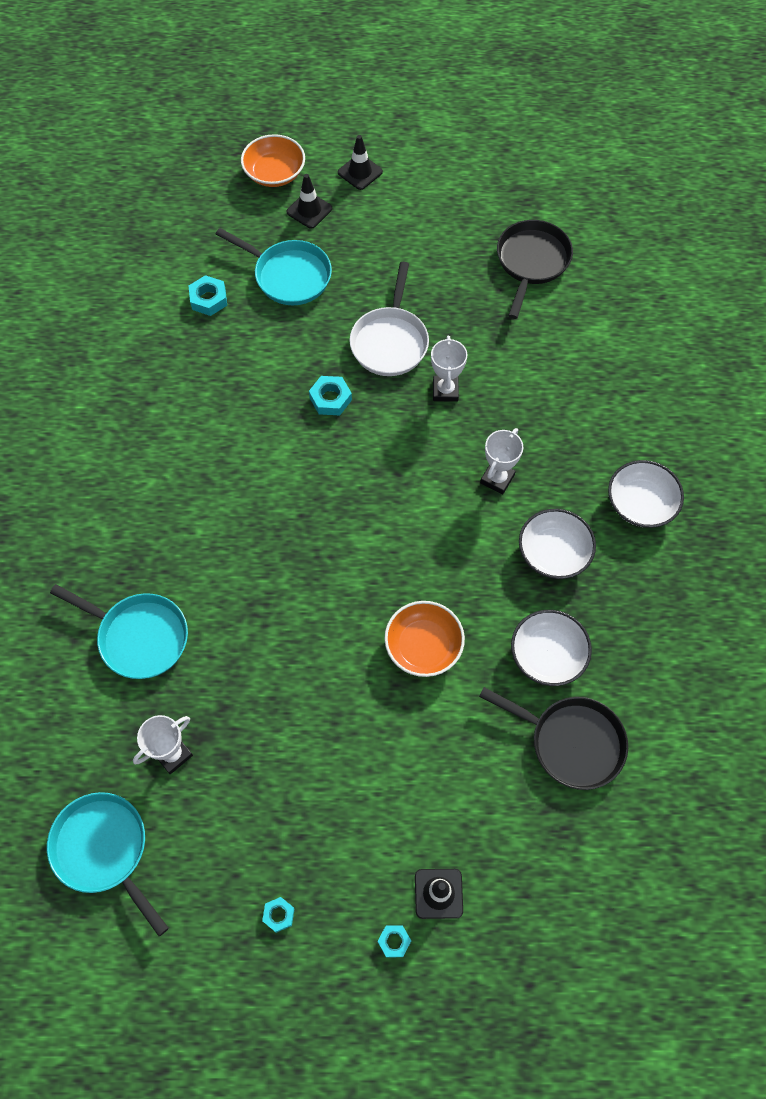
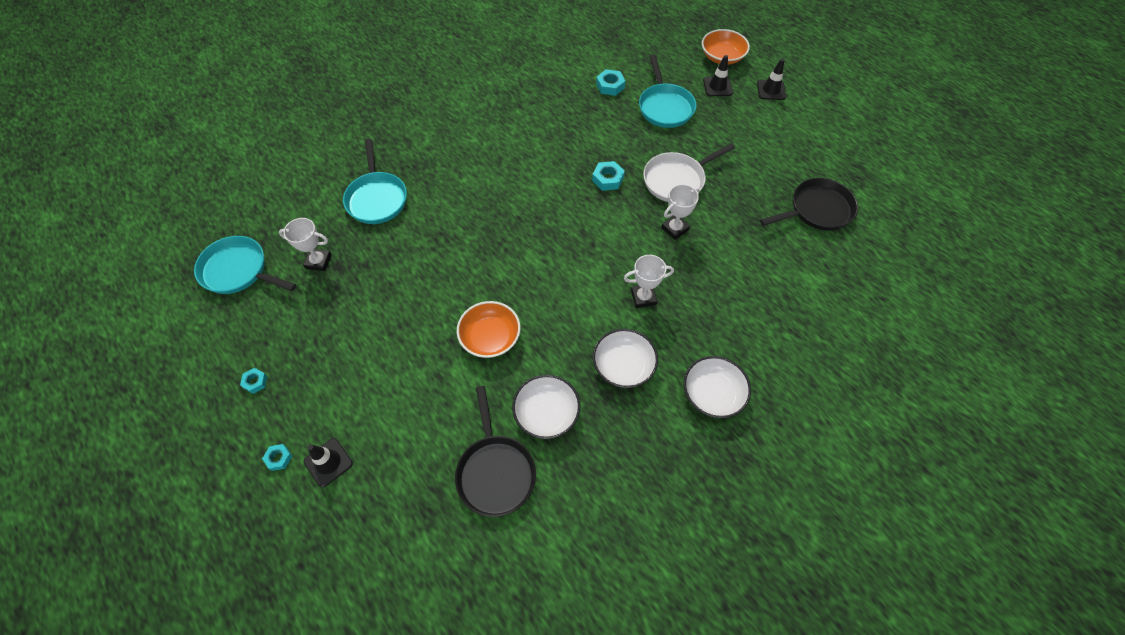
camera: 50 degrees right, 5 degrees down
turquoise pan [47,792,169,936] -> turquoise pan turned 75 degrees counterclockwise [194,236,296,294]

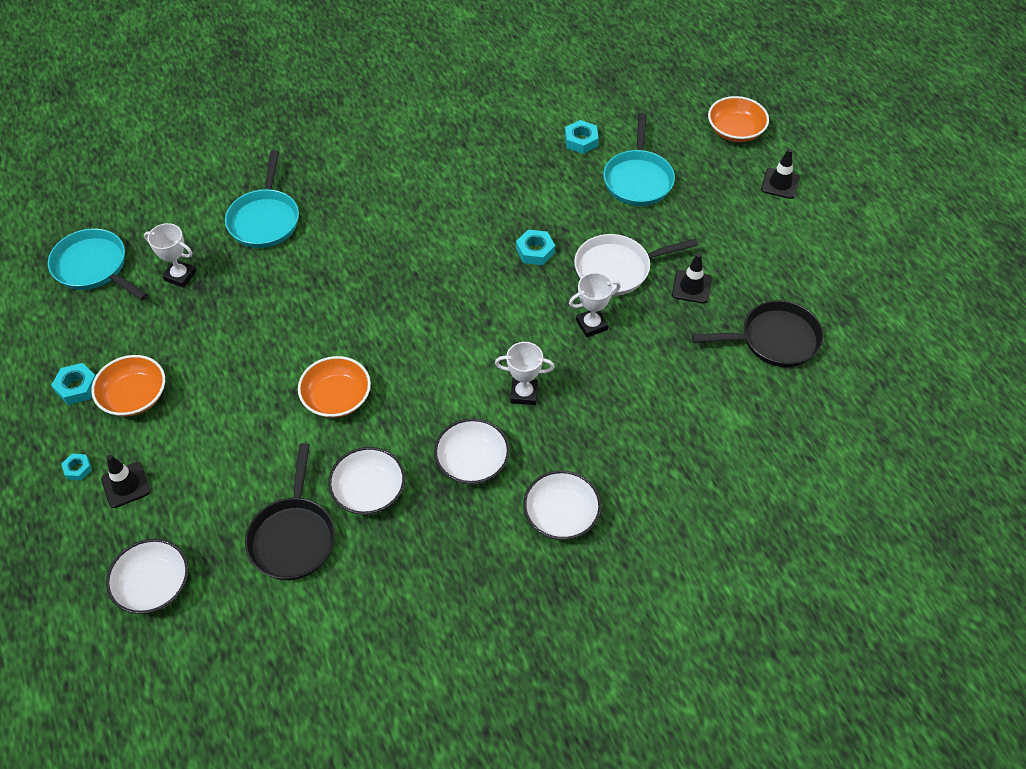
camera: 15 degrees right, 5 degrees down
turquoise nut [240,368,268,394] -> turquoise nut [51,363,96,405], size x1.57
black traffic cone [703,55,733,96] -> black traffic cone moved to [672,253,712,304]
none -> orange bowl [91,355,165,416]
none -> white bowl [106,539,189,614]

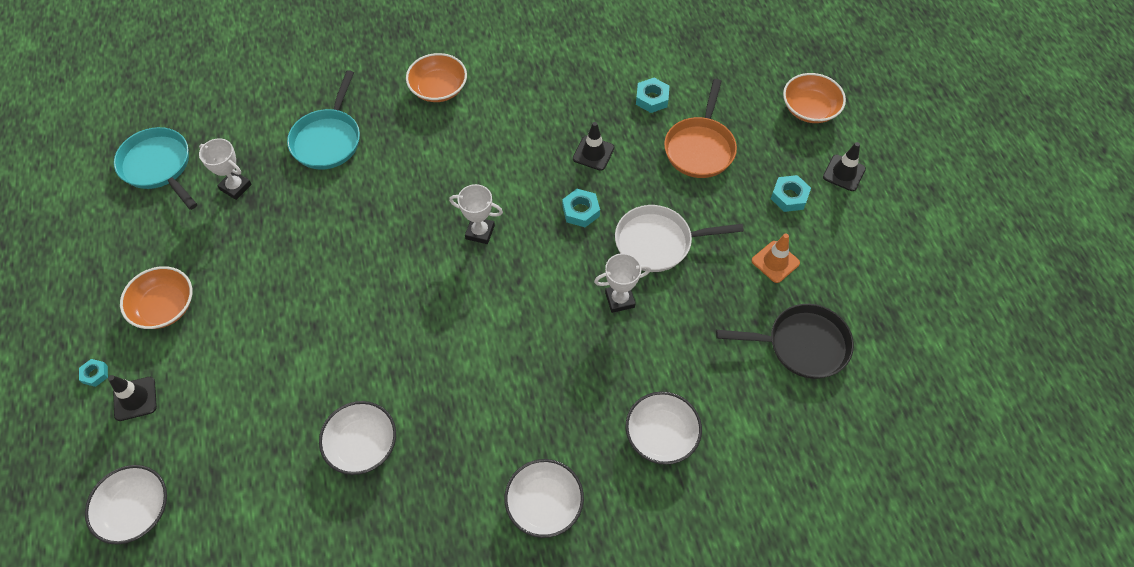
camera: 10 degrees right, 5 degrees up
turquoise nut [51,363,96,405] -> turquoise nut moved to [771,175,811,212]
black pan [245,443,335,580] -> none
orange bowl [298,356,371,418] -> orange bowl moved to [406,53,467,102]
white bowl [434,418,510,484] -> white bowl moved to [625,391,702,465]
white trophy [495,342,555,405] -> white trophy moved to [449,184,503,244]
turquoise pan [603,113,675,206] -> orange pan [664,79,737,178]
black traffic cone [672,253,712,304] -> black traffic cone moved to [573,122,614,171]
none -> orange traffic cone [752,233,800,283]

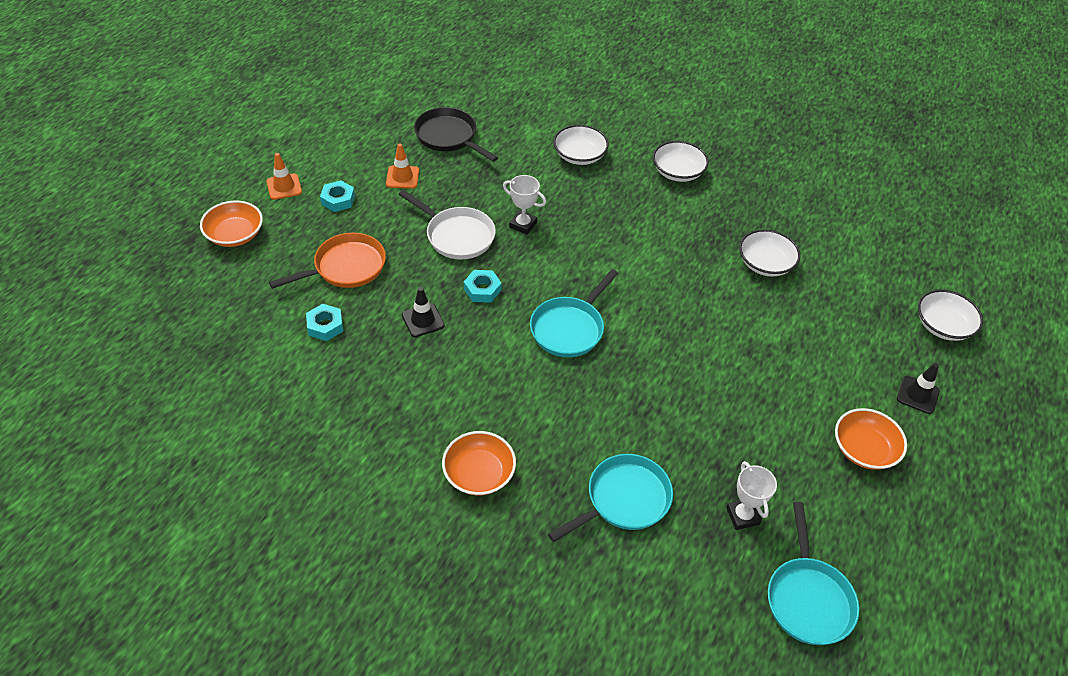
camera: 140 degrees left, 10 degrees down
turquoise nut [79,359,108,387] -> none
white trophy [449,184,503,244] -> turquoise pan [530,269,618,357]
black traffic cone [823,142,866,191] -> orange traffic cone [266,153,302,200]

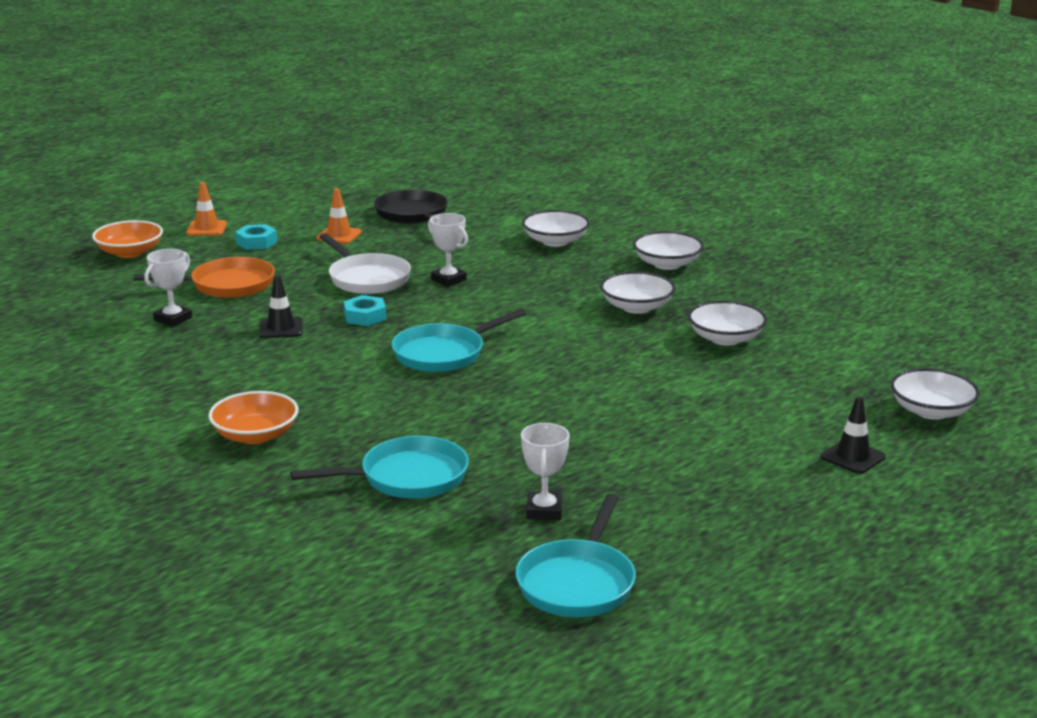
camera: 20 degrees right, 25 degrees down
turquoise nut [306,304,343,341] -> white trophy [144,249,192,327]
orange bowl [835,408,907,470] -> none
none -> white bowl [600,271,676,314]

